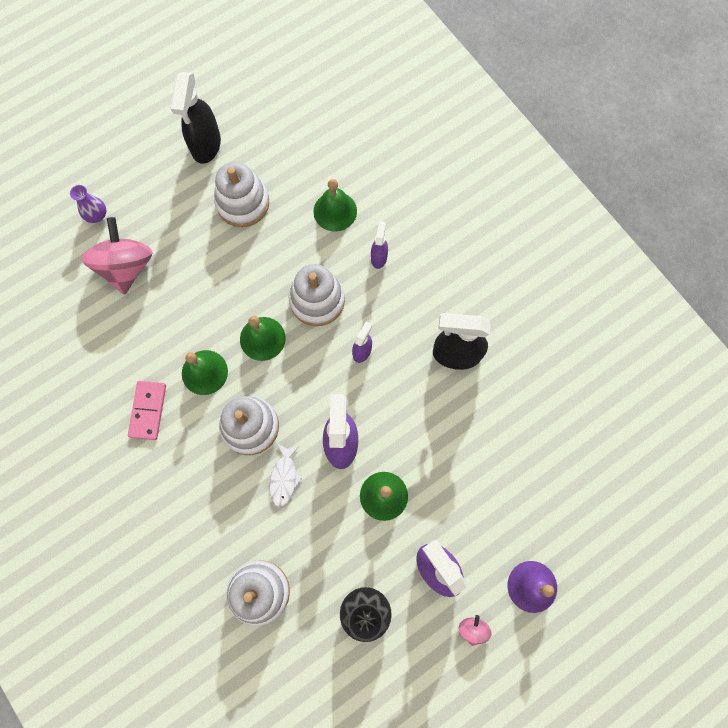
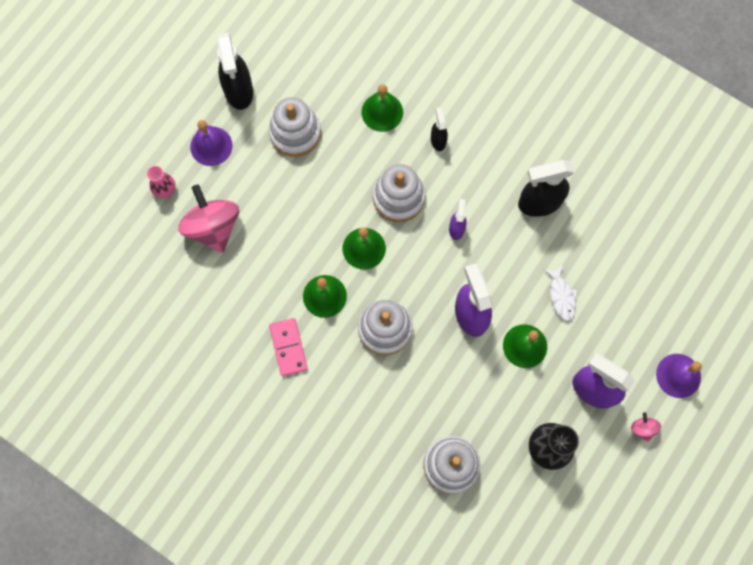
camera: 20 degrees left, 0 degrees up
purple vase [70,185,106,223] -> pink vase [147,166,176,199]
white fish [269,444,302,507] -> white fish moved to [544,266,578,321]
purple spray bottle [371,221,388,269] -> black spray bottle [431,107,448,151]
none -> purple bell [190,120,233,166]

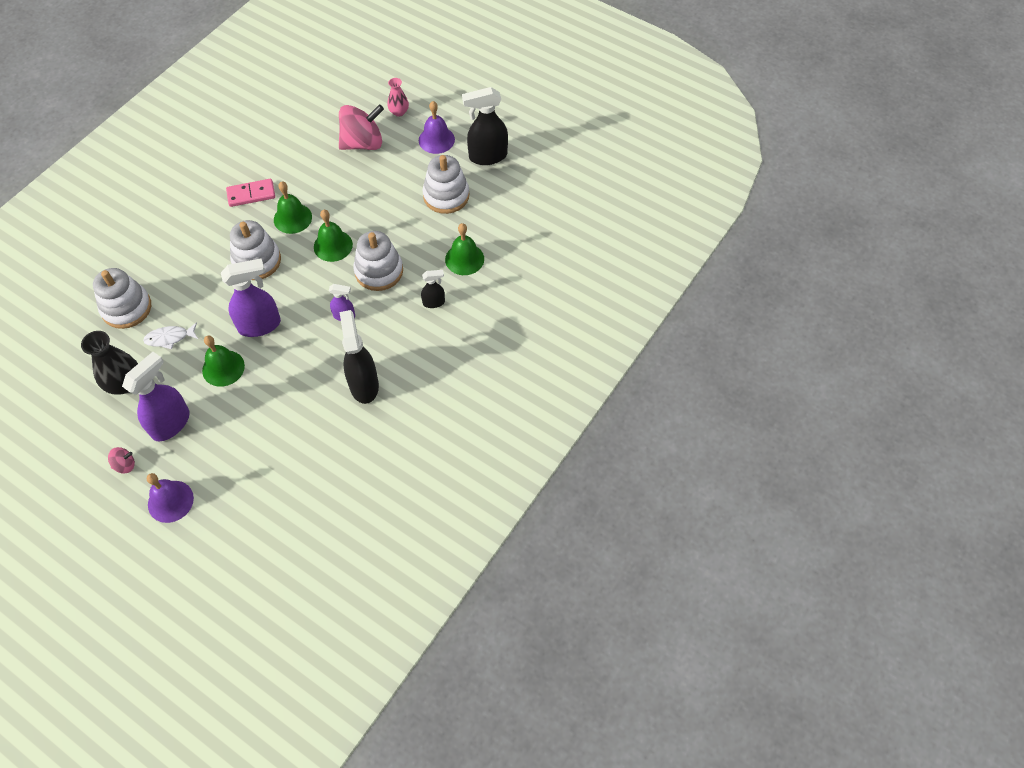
camera: 90 degrees right, 15 degrees down
white fish [544,266,578,321] -> white fish moved to [143,322,198,349]

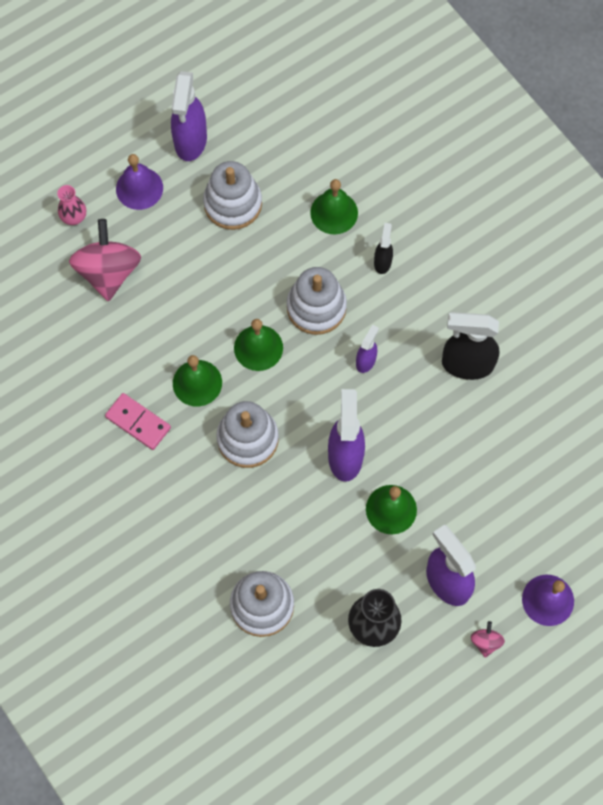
camera: 70 degrees left, 10 degrees up
white fish [143,322,198,349] -> none
pink domino [226,179,275,207] -> pink domino turned 60 degrees counterclockwise [105,393,171,450]
black spray bottle [462,87,508,165] -> purple spray bottle [171,71,207,161]

